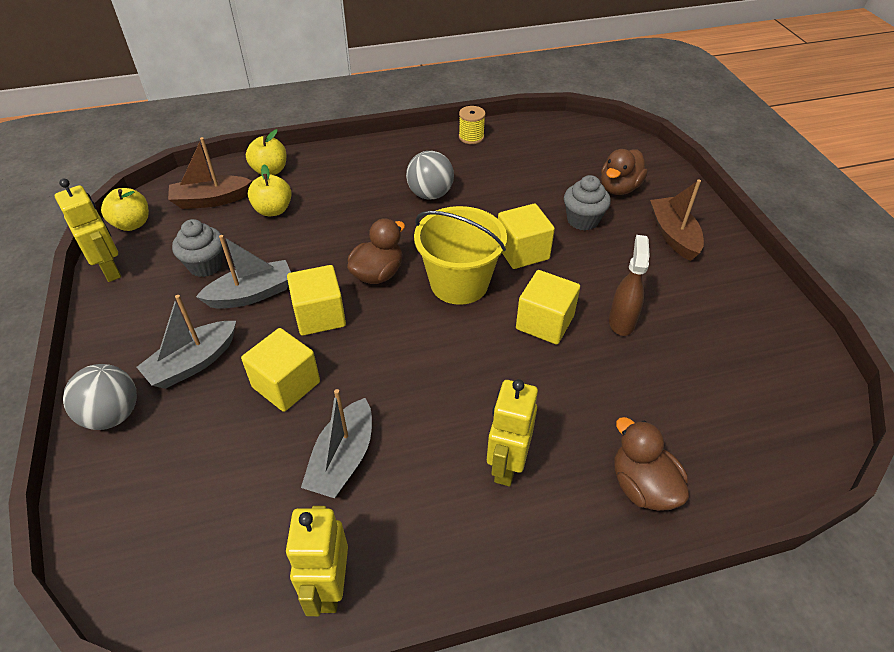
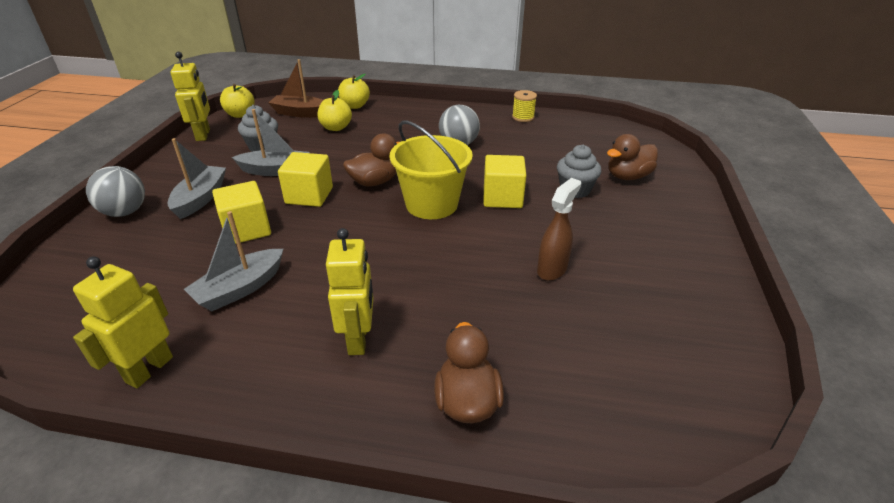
camera: 25 degrees right, 10 degrees down
grey boat [137,295,236,389] -> grey boat turned 120 degrees clockwise [167,138,226,219]
yellow robot [487,379,538,486] -> yellow robot turned 135 degrees clockwise [326,228,373,355]
yellow cube [516,270,580,345] -> none
brown boat [650,180,704,261] -> none

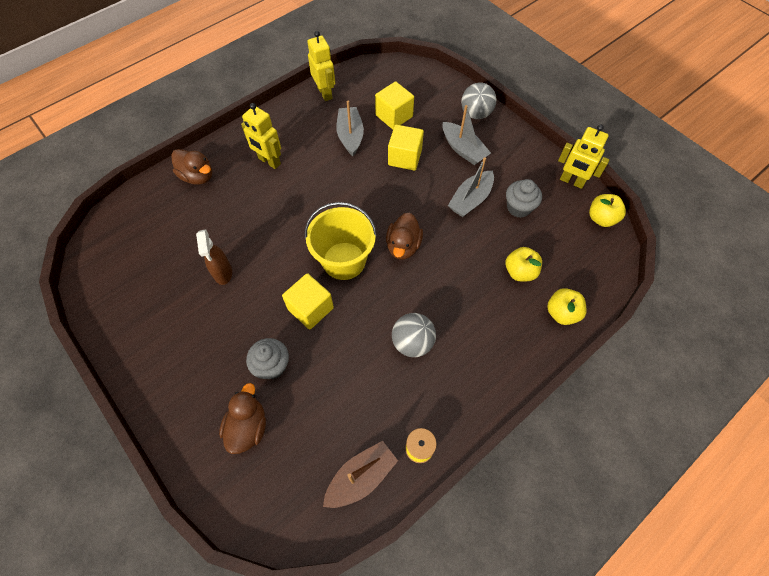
camera: 130 degrees right, 25 degrees up
brown boat [268,59,323,118] -> brown boat moved to [323,441,398,508]
yellow cube [278,152,333,207] -> yellow cube moved to [375,81,414,129]

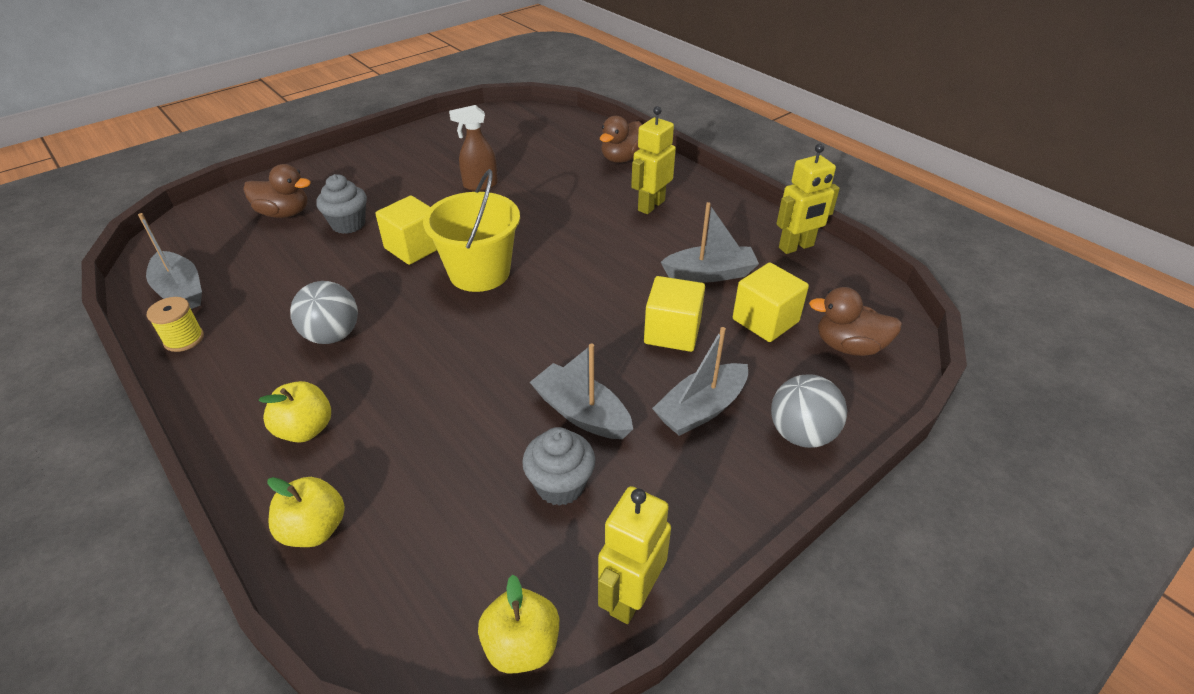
camera: 90 degrees right, 20 degrees down
brown boat [323,441,398,508] -> grey boat [138,213,202,309]
brown duck [386,213,423,260] -> brown duck moved to [809,287,902,356]
yellow apple [506,247,542,282] -> yellow apple moved to [258,381,331,443]

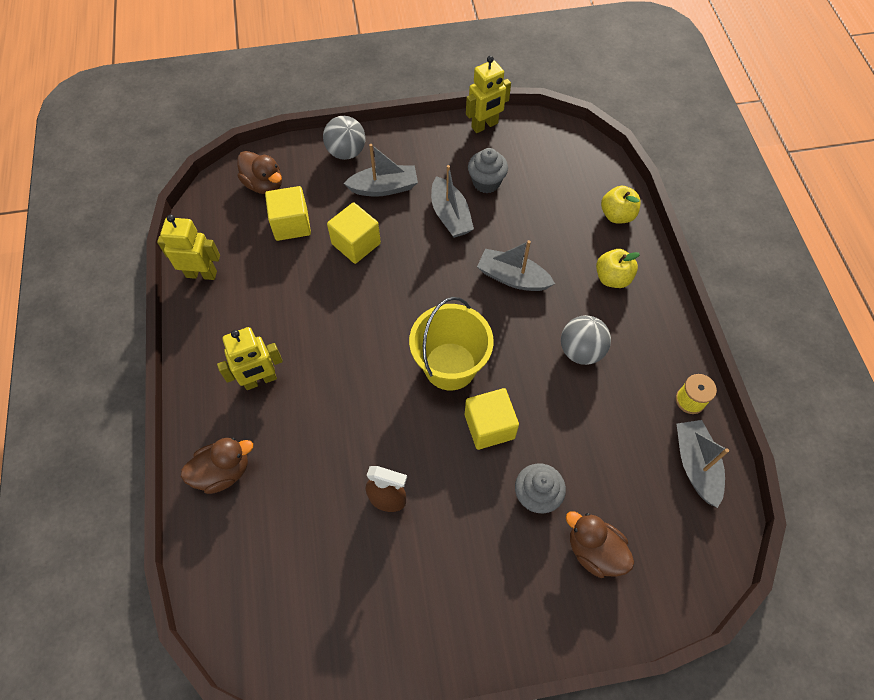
camera: 150 degrees left, 20 degrees up
yellow apple [478,575,559,674] -> none
grey boat [661,202,759,282] -> grey boat moved to [477,240,555,291]

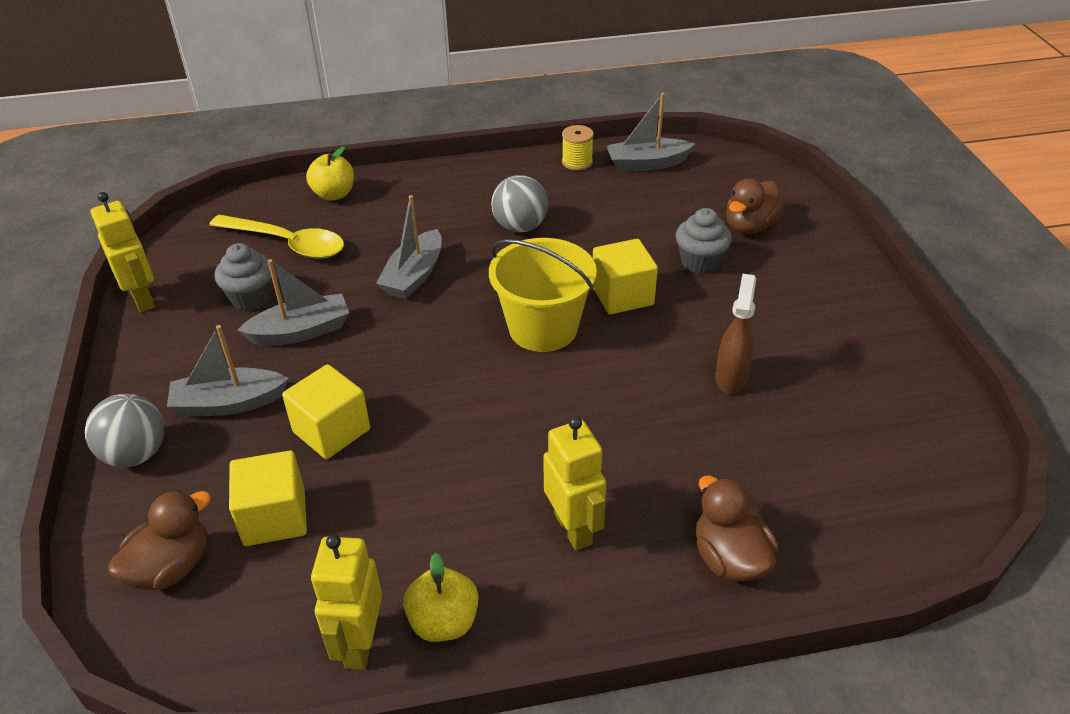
camera: 90 degrees left, 20 degrees down
grey boat [343,144,418,197] -> grey boat turned 90 degrees counterclockwise [167,325,289,417]
yellow apple [596,249,640,288] -> yellow apple moved to [403,552,478,642]
none -> yellow spoon [209,215,344,259]

